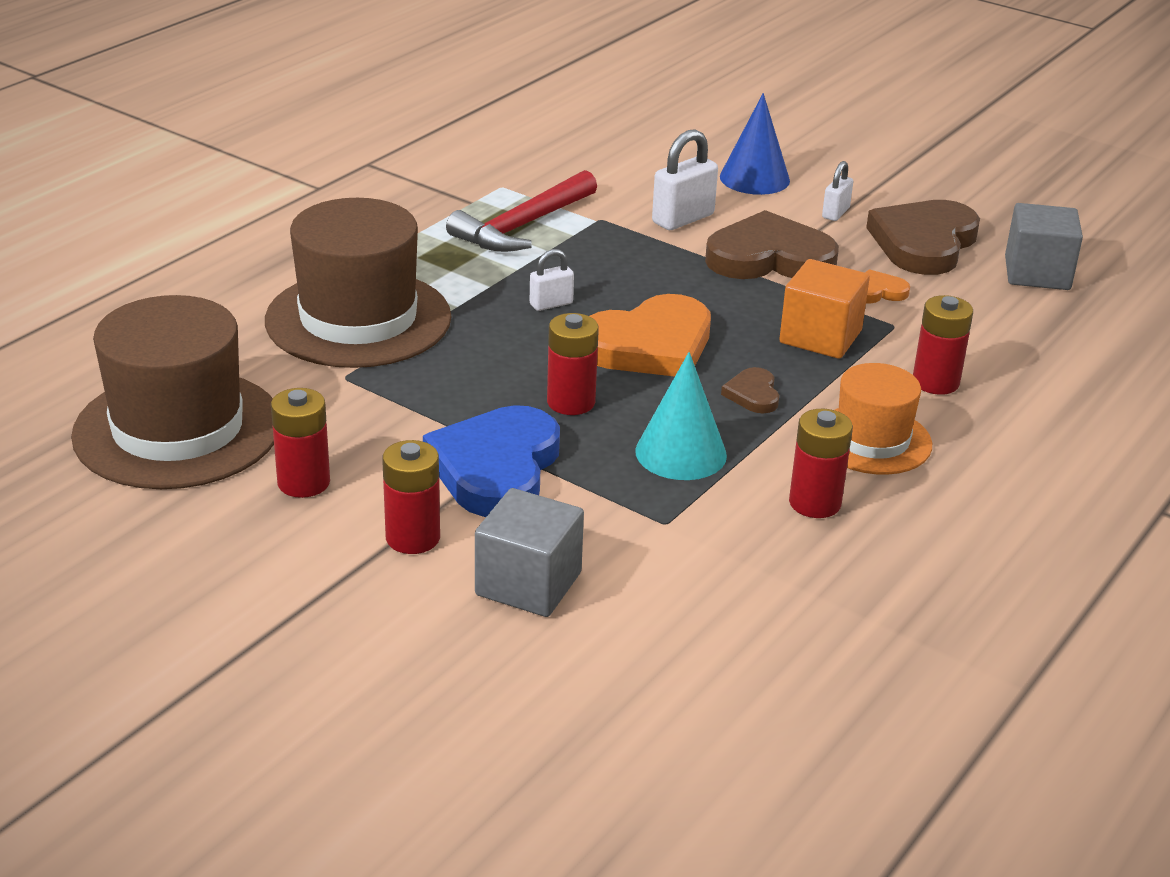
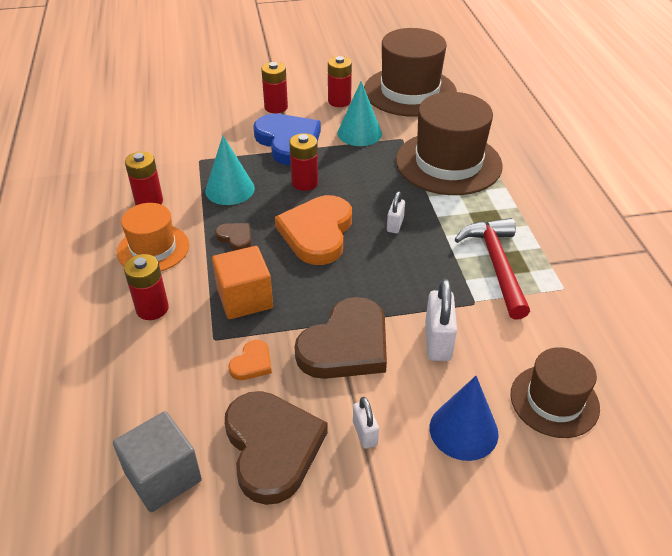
camera: 135 degrees right, 10 degrees up
grey cube [475,488,584,617] -> none
none -> turquoise cone [337,81,382,146]
none -> brown hat [511,347,600,438]

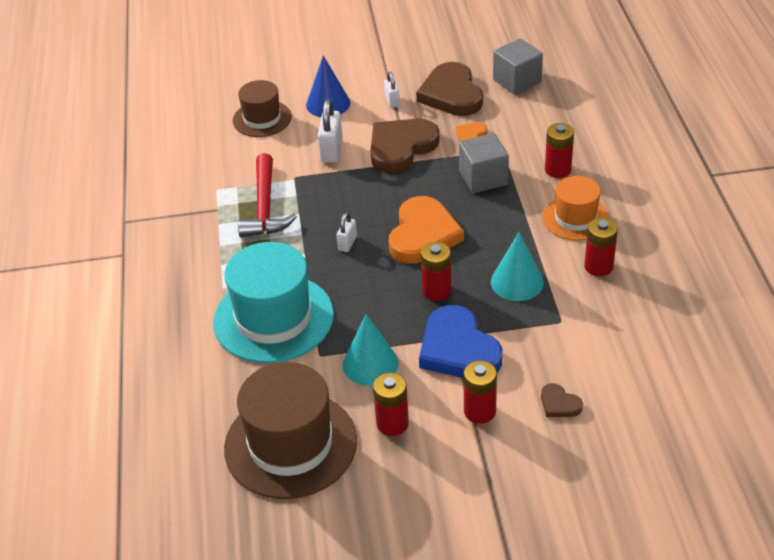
camera: 175 degrees left, 0 degrees up
orange cube [212,246,273,319] -> grey cube [459,133,509,193]
brown heart [215,223,252,250] -> brown heart moved to [541,383,583,417]
brown hat [396,92,503,195] -> turquoise hat [213,242,334,363]

